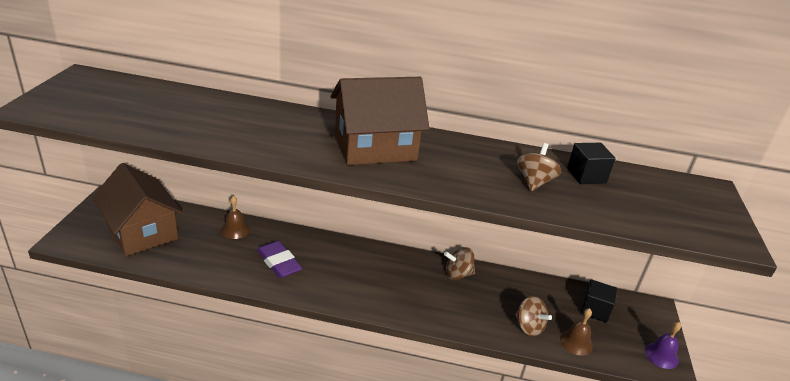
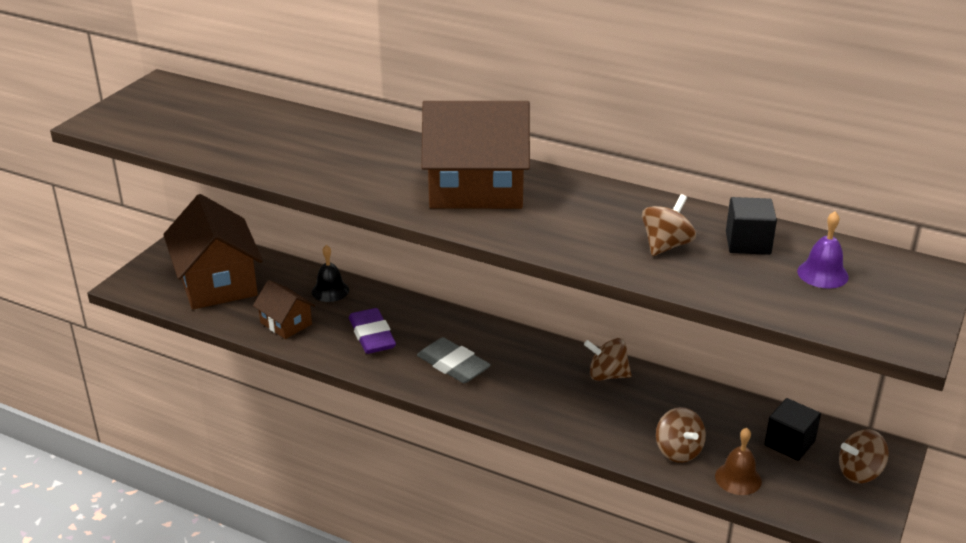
camera: 20 degrees right, 0 degrees up
brown bell [221,196,250,239] -> black bell [312,245,349,302]
purple bell [645,322,681,369] -> purple bell moved to [797,211,849,288]
none -> brown house [253,280,315,339]
none -> grey eraser [417,337,491,383]
none -> brown spinning top [839,429,889,483]

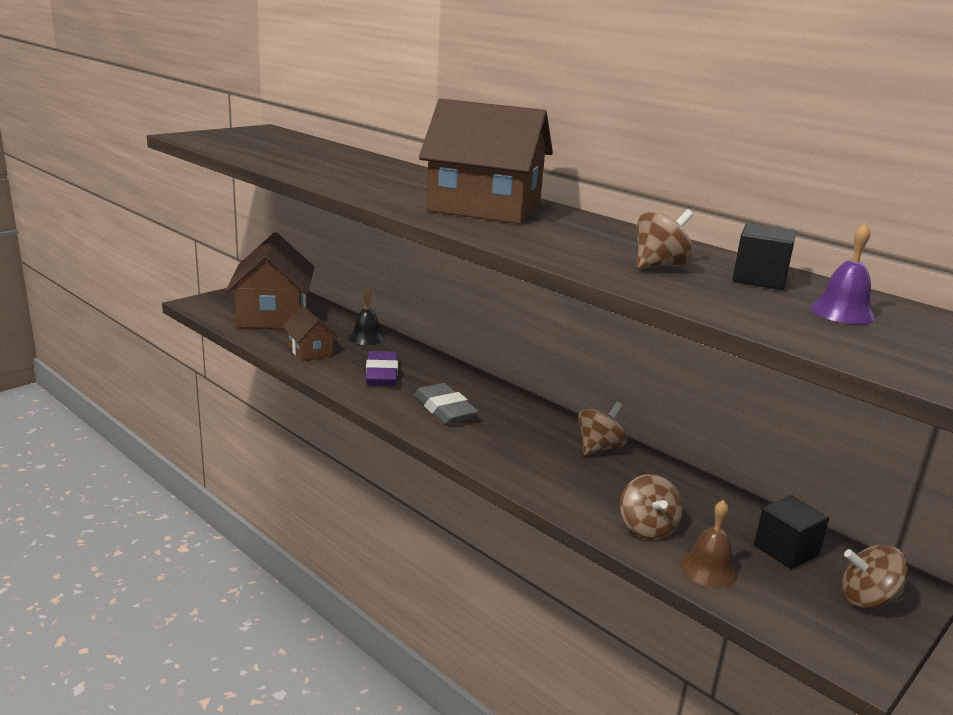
camera: 15 degrees right, 10 degrees down
brown spinning top [584,338,632,381] -> brown spinning top turned 105 degrees clockwise [579,402,627,456]

